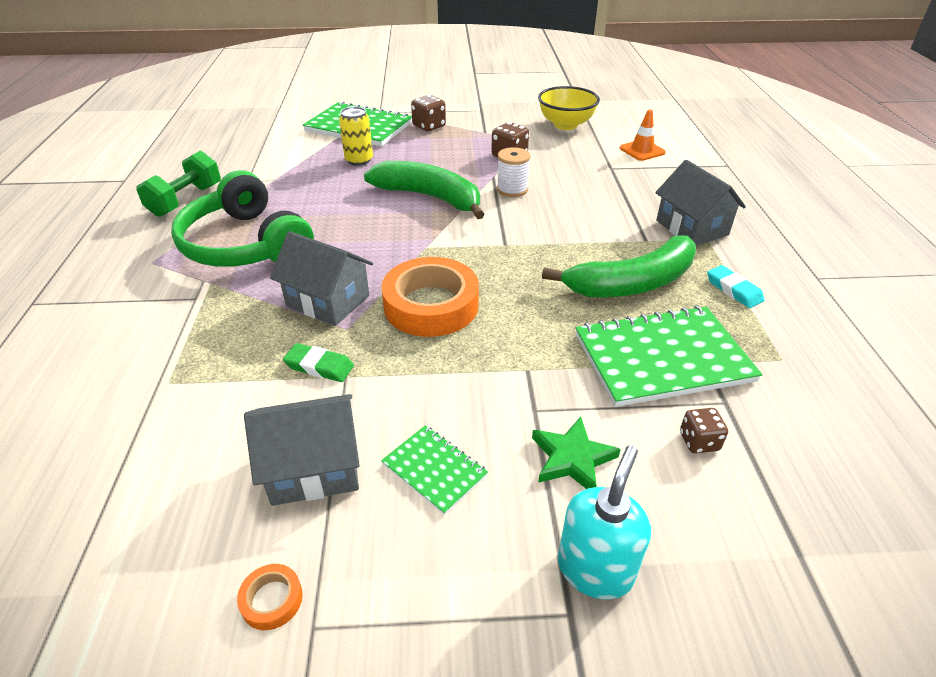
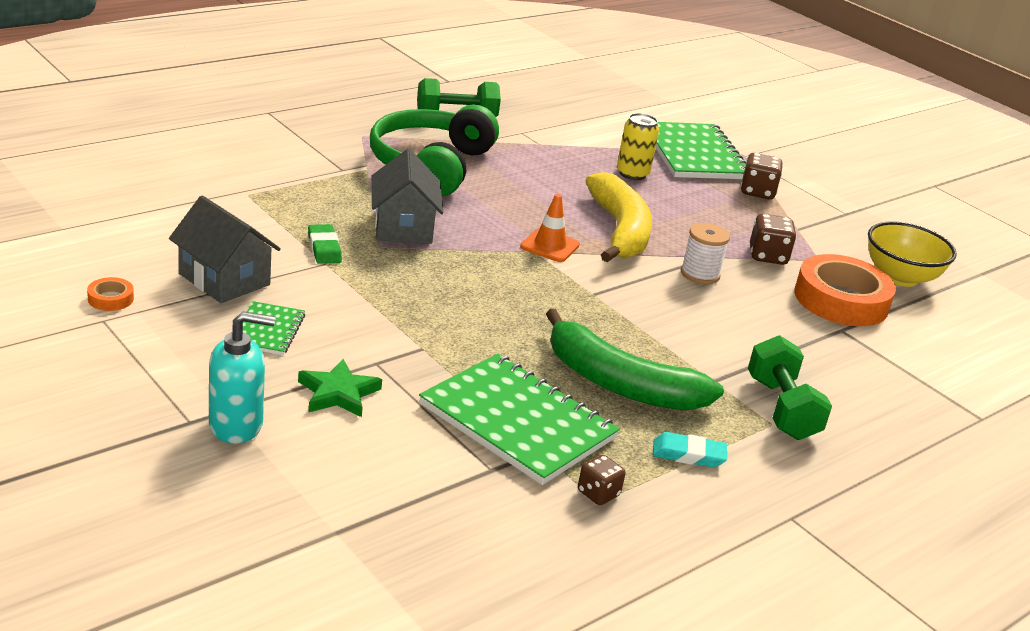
camera: 50 degrees right, 10 degrees down
green banana [364,161,485,219] -> yellow banana [585,172,652,262]
orange tape [381,257,479,337] -> orange tape moved to [794,254,896,326]
orange traffic cone [620,109,666,161] -> orange traffic cone moved to [520,194,580,262]
grey house [655,160,746,246] -> green dumbbell [748,335,832,440]
brown dice [680,408,728,453] -> brown dice moved to [578,455,626,505]
turquoise eraser [707,265,765,308] -> turquoise eraser turned 75 degrees clockwise [653,432,727,468]

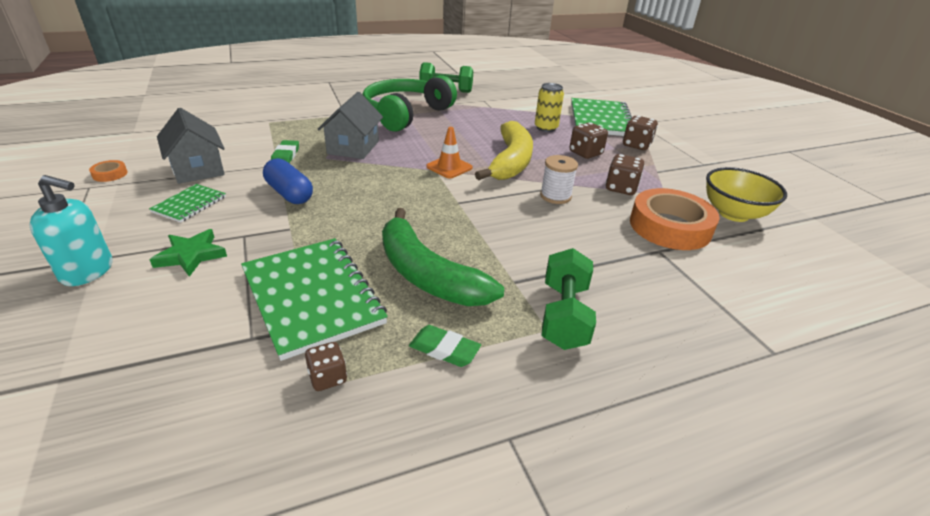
camera: 20 degrees right, 5 degrees up
turquoise eraser [653,432,727,468] -> green eraser [409,325,481,367]
none -> blue capsule [263,158,313,204]
none -> brown dice [570,122,608,159]

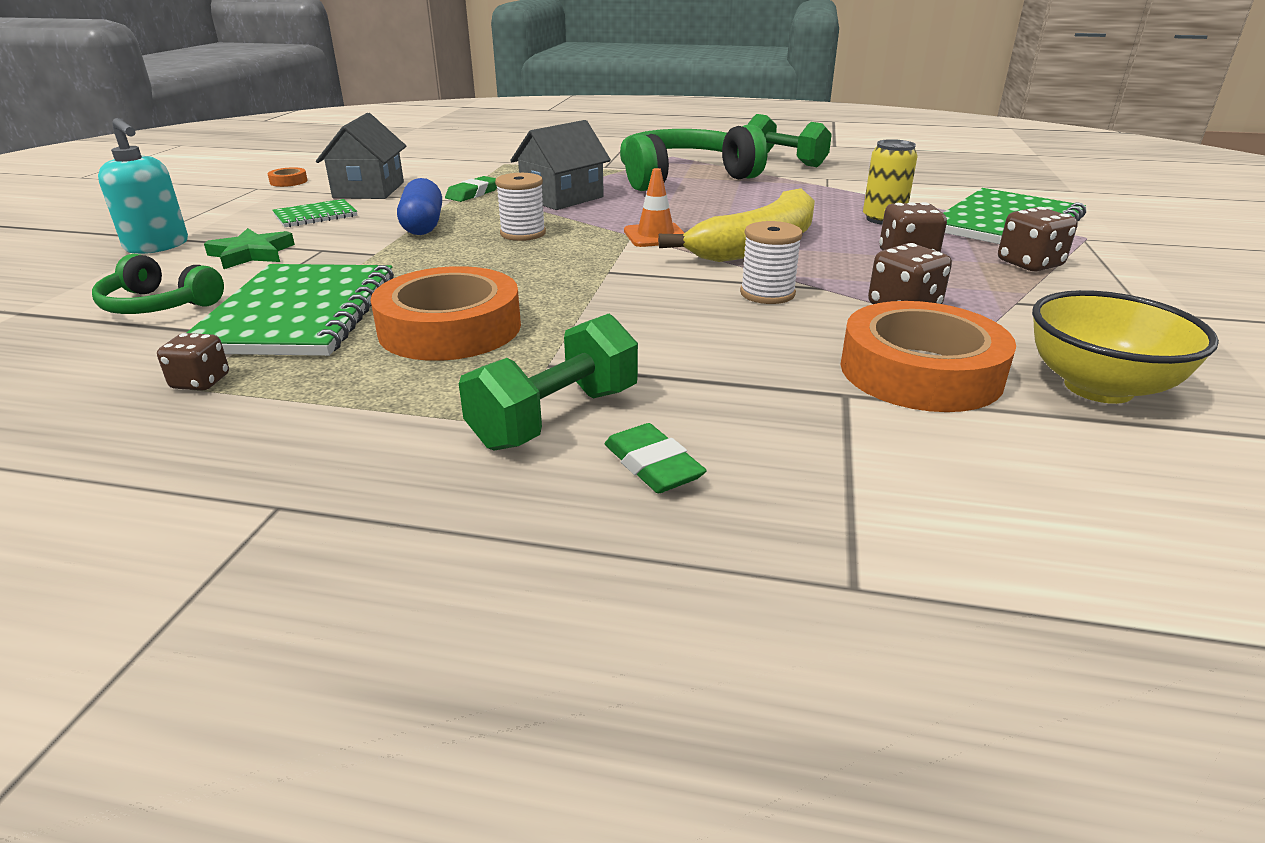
camera: 35 degrees right, 5 degrees down
green banana [382,208,504,306] -> orange tape [371,266,521,361]
green eraser [409,325,481,367] -> green eraser moved to [605,423,707,493]
none -> green headphones [92,254,224,314]
none -> white spool [495,173,546,241]

